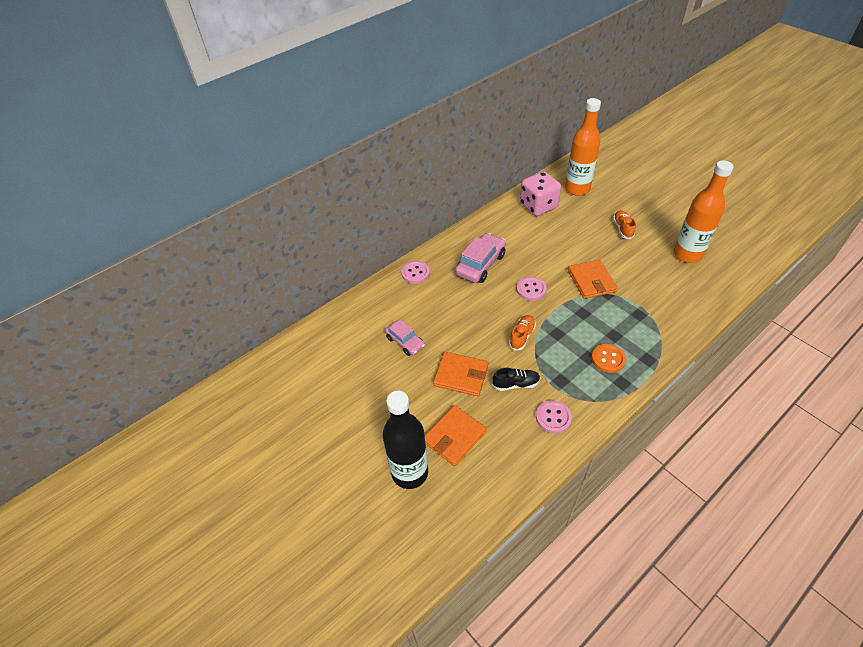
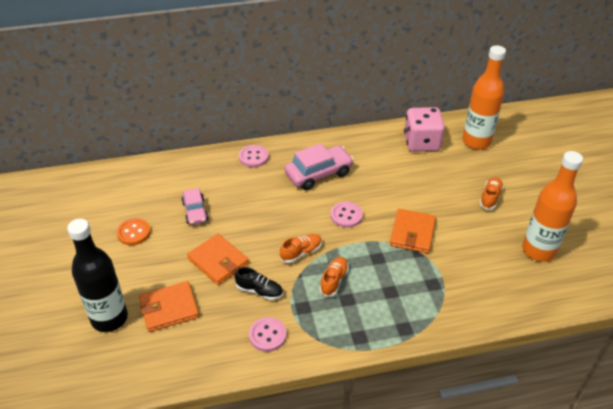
camera: 25 degrees right, 5 degrees down
orange button [592,344,626,373] -> orange button moved to [117,218,151,245]
none -> orange shoe [319,257,349,297]

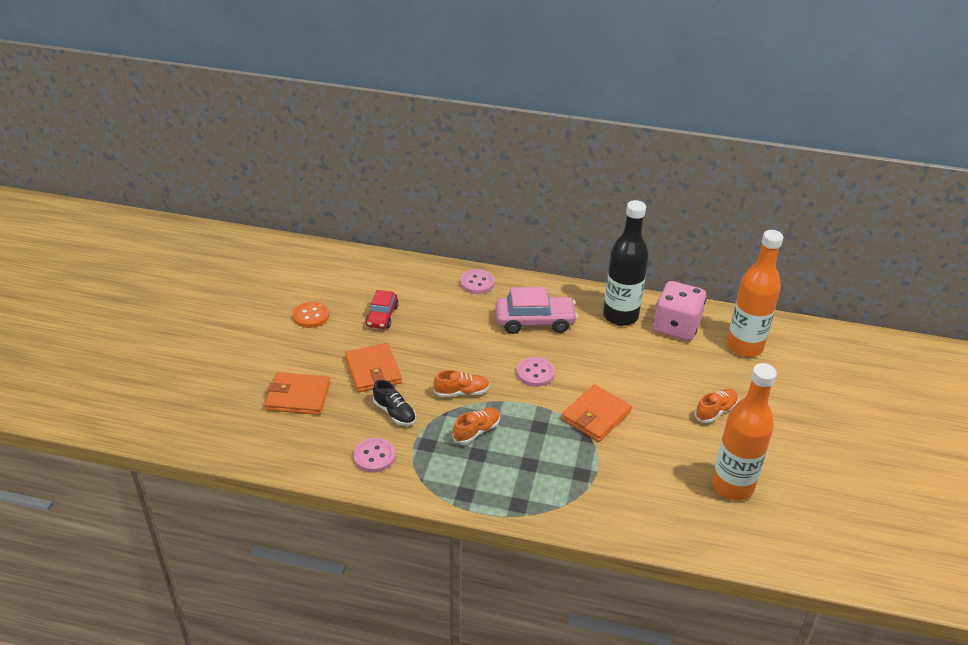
camera: 25 degrees right, 5 degrees down
black bottle [67,219,128,332] -> black bottle moved to [603,200,649,326]
pink car [181,188,209,225] -> red car [366,290,399,329]

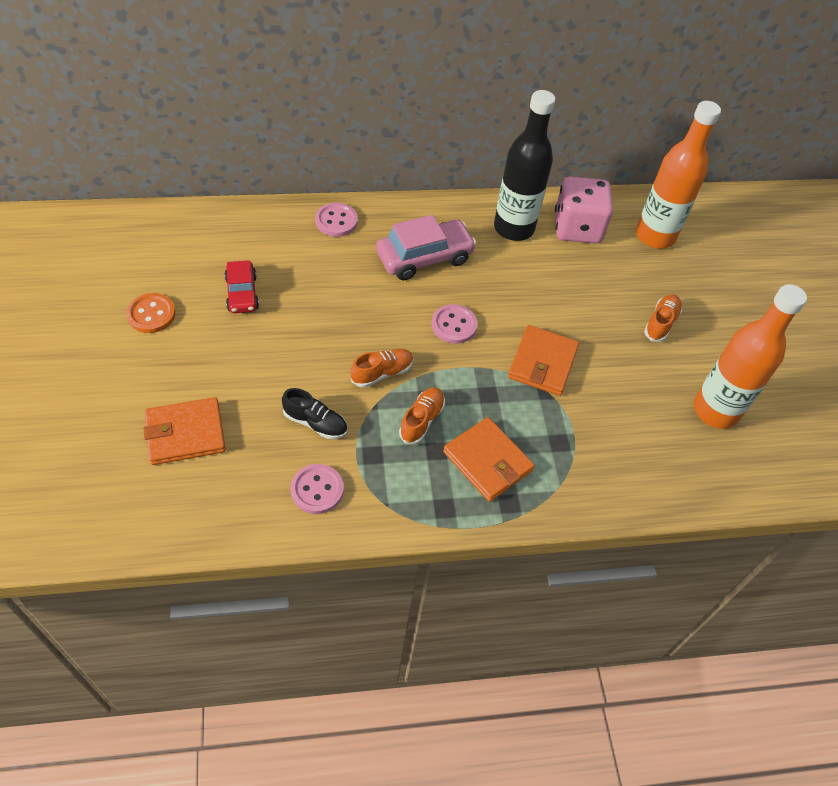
camera: 25 degrees left, 15 degrees up
orange wallet [345,343,402,393] -> orange wallet moved to [443,417,535,502]

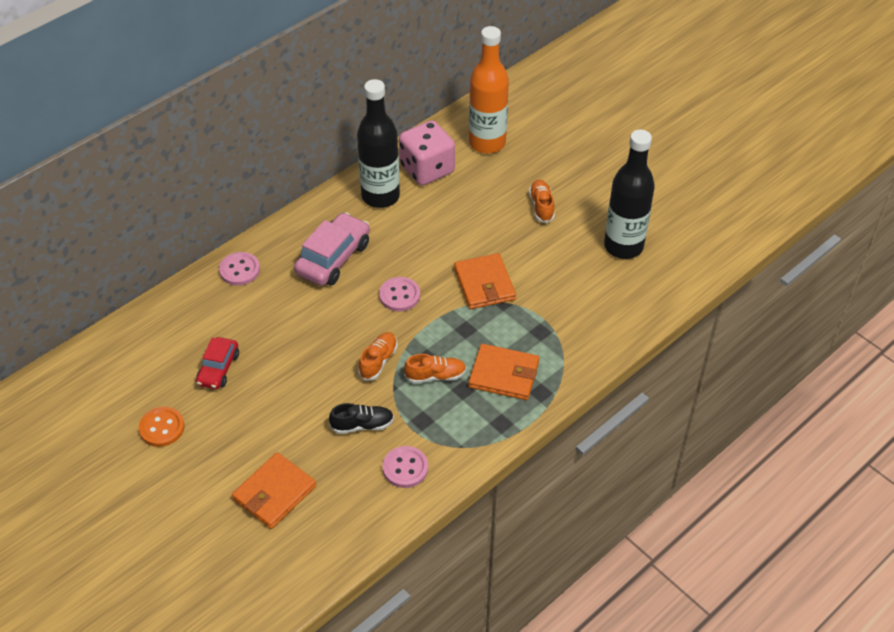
camera: 30 degrees left, 5 degrees down
red car [224,260,259,313] -> red car turned 60 degrees clockwise [196,337,239,389]
orange shoe [399,387,445,444] -> orange shoe turned 90 degrees clockwise [404,354,466,384]
orange bottle [694,284,807,429] -> black bottle [604,130,655,259]

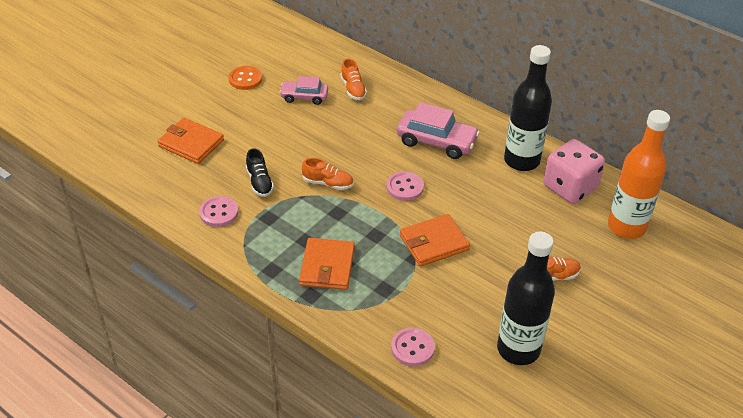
camera: 80 degrees right, 5 degrees down
red car [196,337,239,389] -> pink car [279,76,328,105]
pink button [219,252,260,286] -> pink button moved to [391,328,435,366]
orange shoe [404,354,466,384] -> orange shoe moved to [340,58,367,100]

